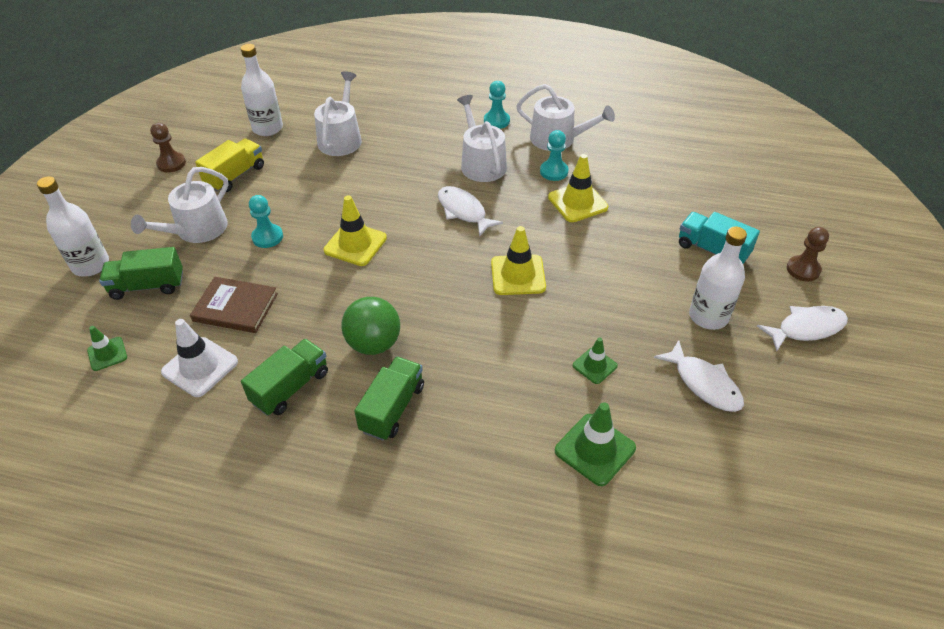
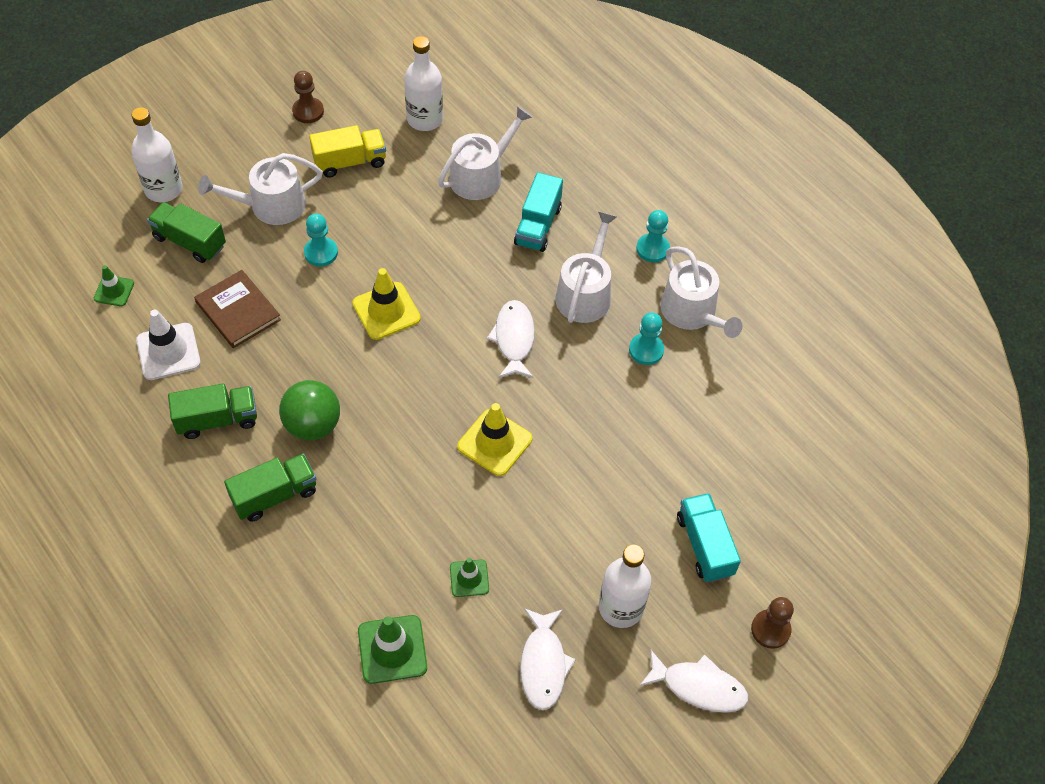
camera: 35 degrees right, 10 degrees up
yellow traffic cone [548,154,608,222] -> none
none -> turquoise truck [514,172,563,252]

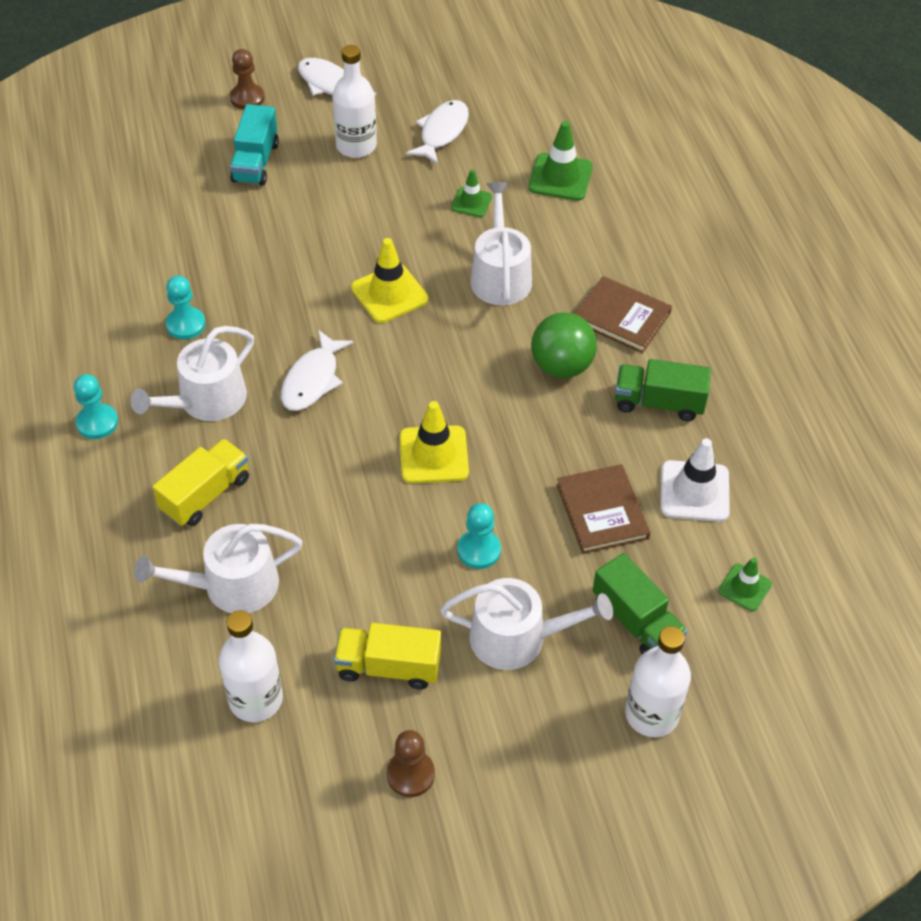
camera: 155 degrees left, 5 degrees down
green truck [224,454,316,522] -> brown book [575,276,672,353]
turquoise truck [514,172,563,252] -> yellow truck [153,439,249,526]
white watering can [660,246,743,338] -> white watering can moved to [470,182,532,305]

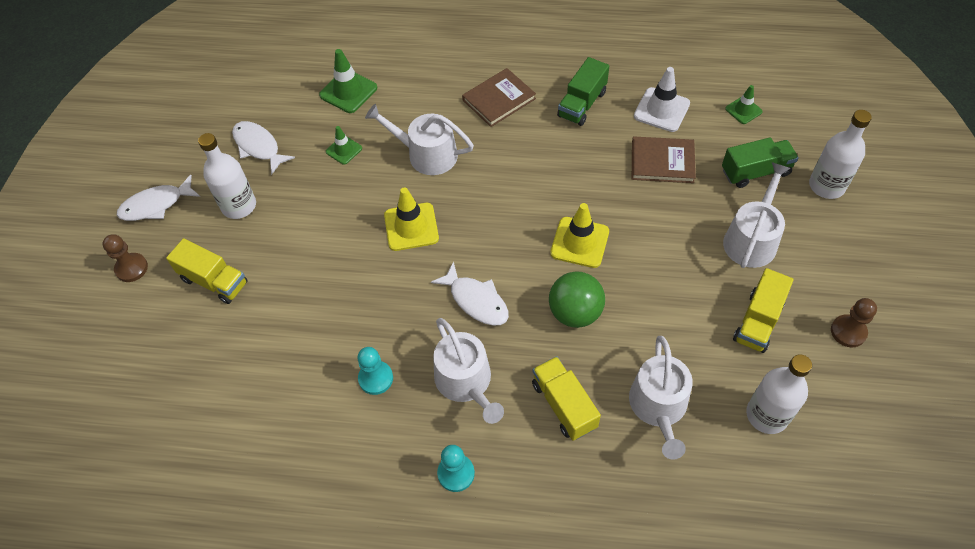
camera: 65 degrees left, 5 degrees up
turquoise truck [230,104,279,186] -> yellow truck [166,238,248,304]
turquoise pawn [457,503,501,569] -> none
green ball [531,312,597,378] -> green ball moved to [549,271,605,328]

